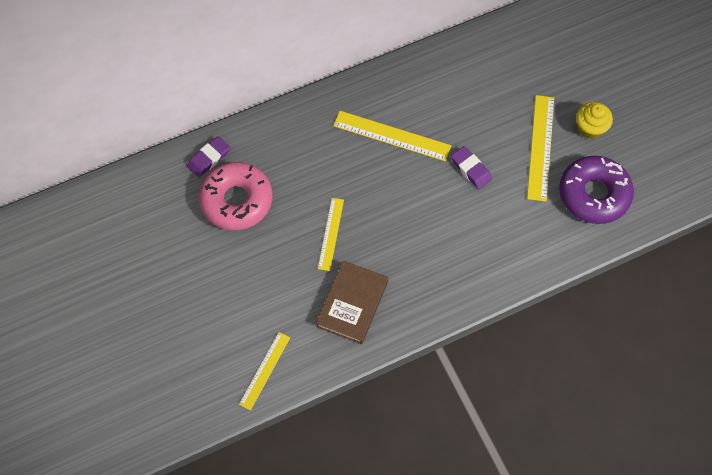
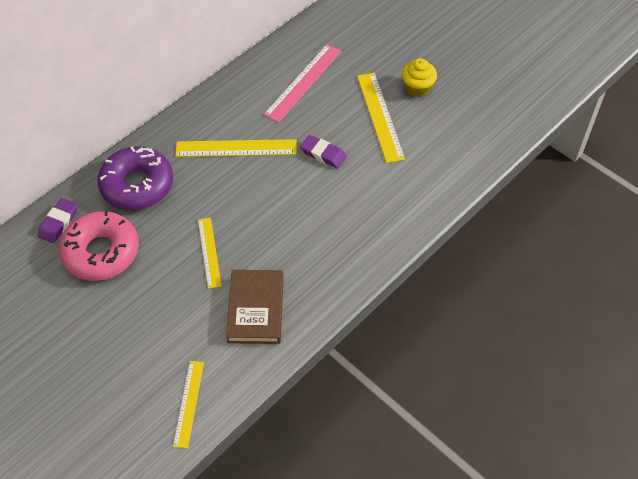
camera: 20 degrees left, 10 degrees down
purple donut [559,156,634,224] -> purple donut moved to [97,146,173,210]
none -> pink ruler [263,44,342,123]

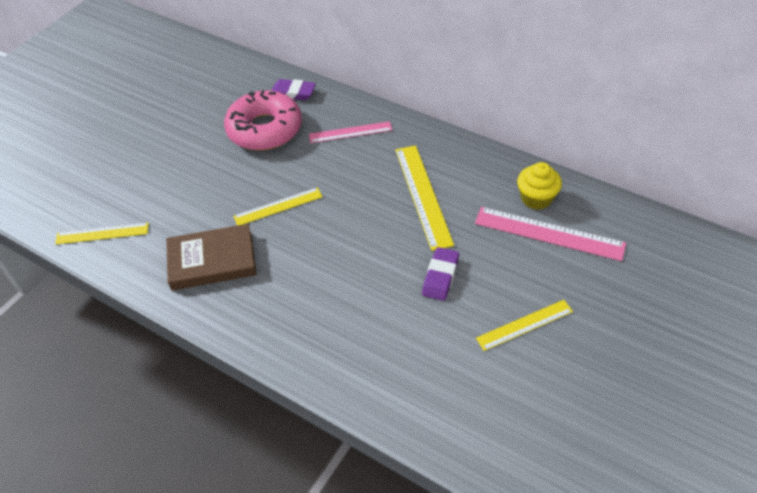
camera: 80 degrees right, 5 degrees down
purple donut [97,146,173,210] -> pink ruler [309,121,392,143]
yellow ruler [357,73,405,163] -> yellow ruler [476,300,573,351], size x0.64
yellow cupcake [402,58,437,97] -> yellow cupcake moved to [517,162,562,210]

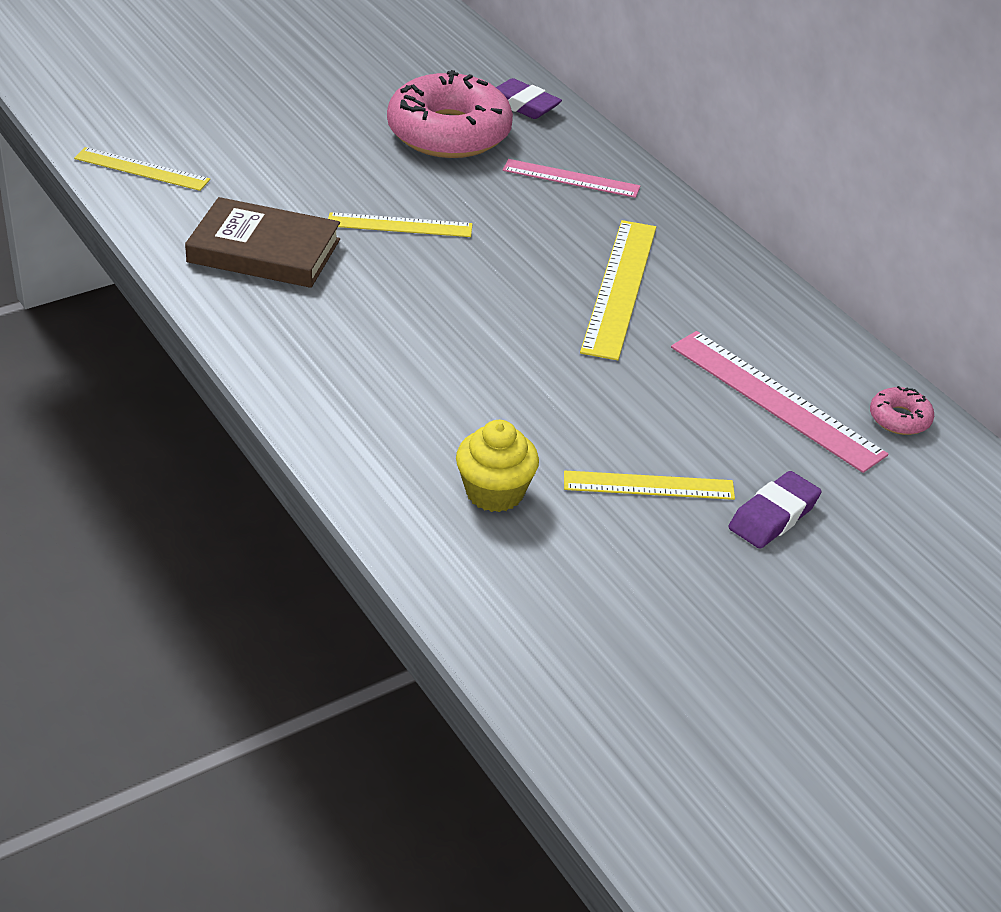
camera: 20 degrees right, 10 degrees down
purple eraser [422,247,459,301] -> purple eraser moved to [729,471,821,548]
yellow cupcake [517,162,562,210] -> yellow cupcake moved to [456,420,539,512]
none -> pink donut [870,386,934,435]

